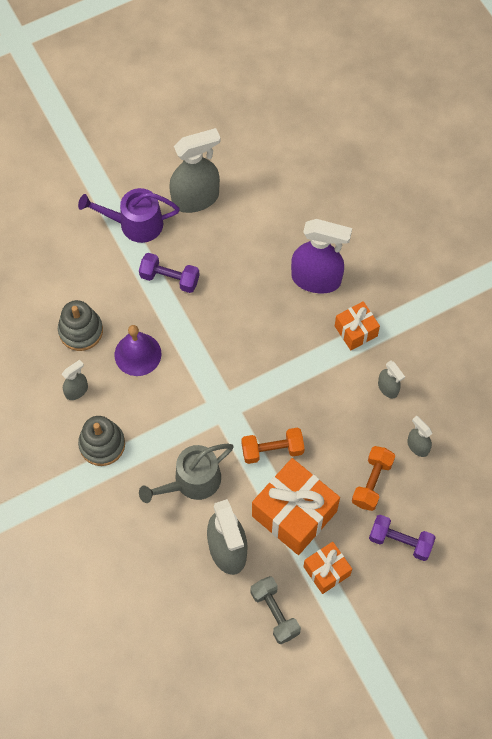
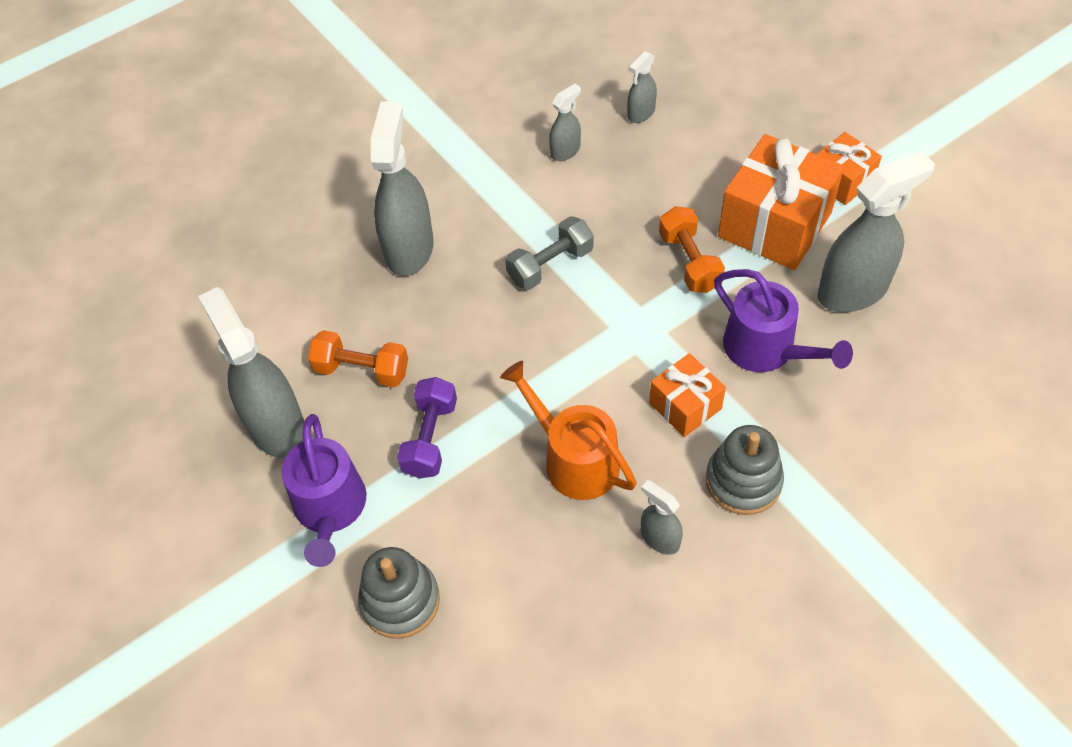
camera: 95 degrees left, 10 degrees down
grey stacking toy [58,300,103,351] -> grey stacking toy moved to [358,547,440,639]
purple bell [115,325,161,376] -> orange watering can [500,361,637,500]
grey watering can [139,444,234,503] -> purple watering can [714,269,853,372]
grey dumbbell [250,576,301,644] -> grey dumbbell moved to [505,216,594,290]
purple spray bottle [291,219,352,293] -> grey spray bottle [371,101,434,277]
orange gift [335,301,380,350] -> orange gift moved to [649,353,726,437]
orange dumbbell [352,446,395,511] -> orange dumbbell moved to [308,330,408,387]
purple dumbbell [369,515,436,561] -> none

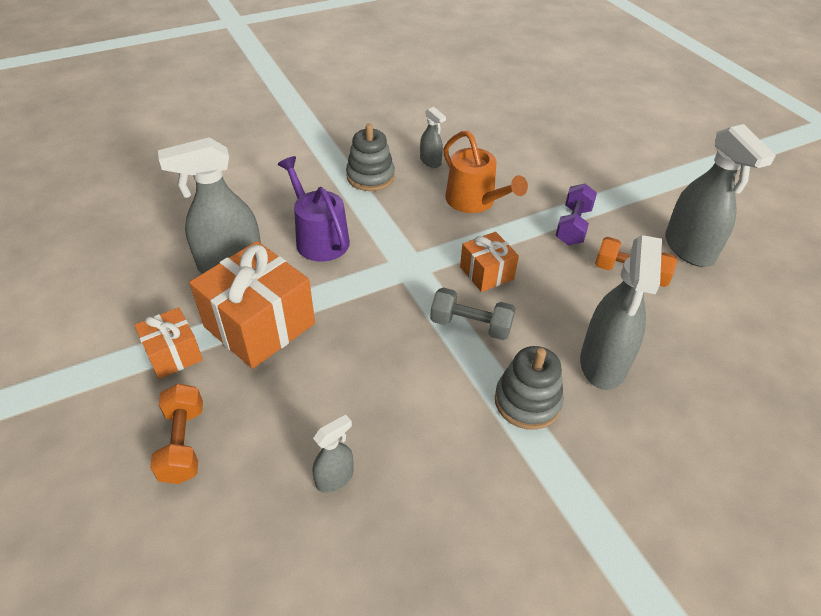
camera: 175 degrees left, 10 degrees down
purple watering can [281,414,366,567] -> none
grey stacking toy [358,547,440,639] -> grey stacking toy moved to [495,346,564,430]
grey dumbbell [505,216,594,290] -> grey dumbbell turned 45 degrees clockwise [430,288,515,340]
grey spray bottle [549,84,581,161] -> none
orange gift [649,353,726,437] -> orange gift moved to [460,232,519,292]
orange dumbbell [659,206,725,293] -> orange dumbbell moved to [150,384,203,484]

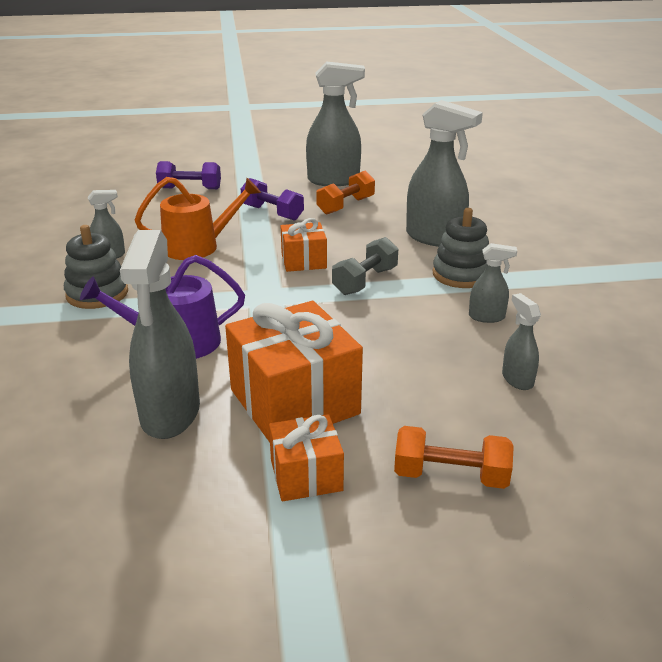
camera: 70 degrees left, 15 degrees down
none -> purple dumbbell [156,161,221,189]
none -> grey spray bottle [469,243,517,323]

